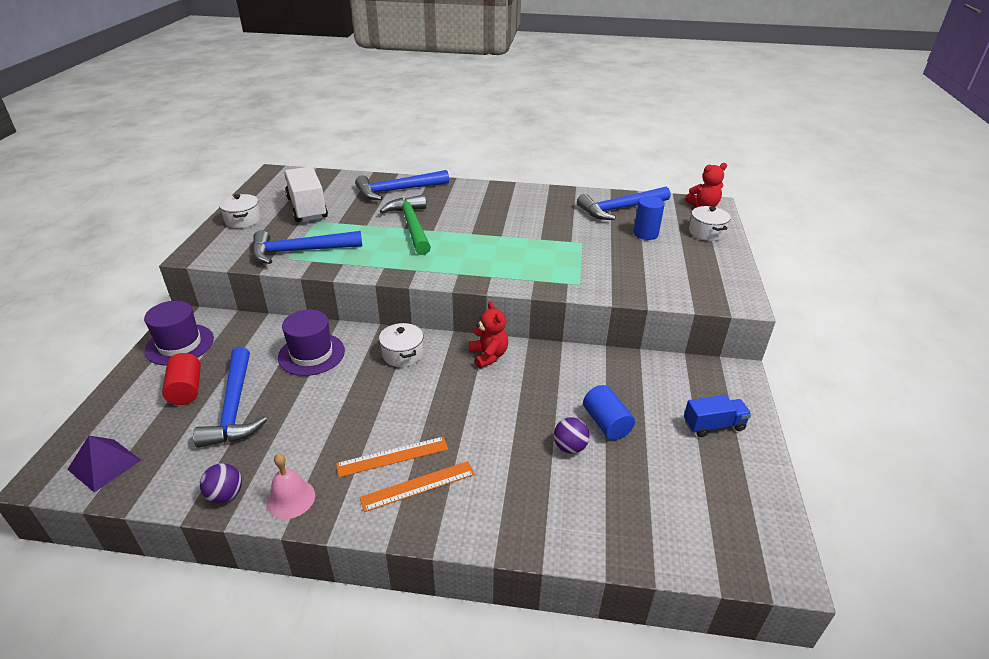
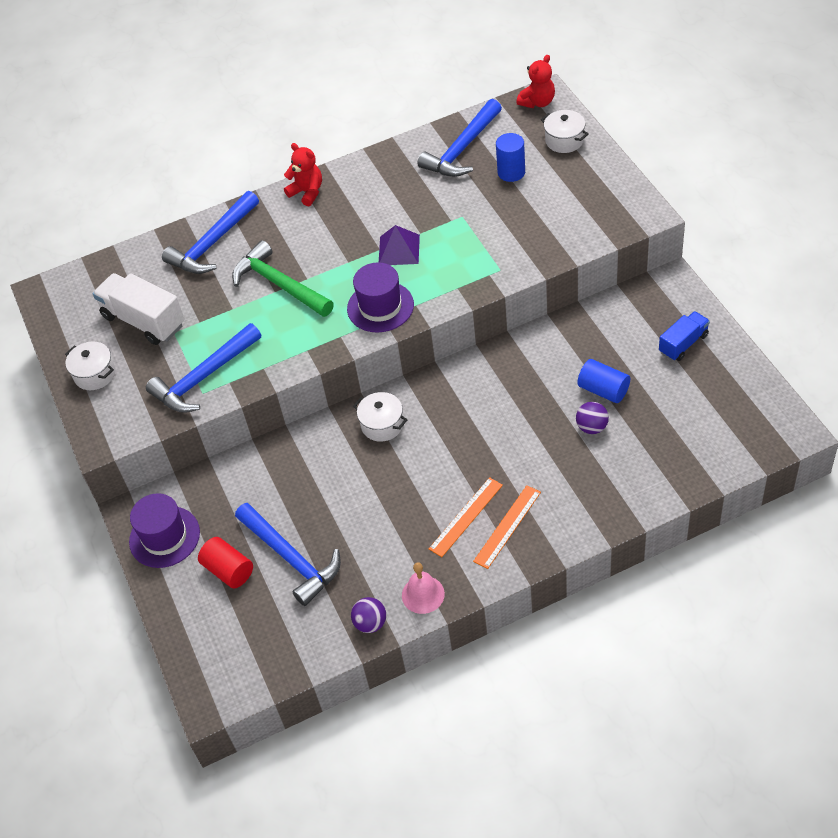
camera: 25 degrees left, 15 degrees up
purple pyramid [67,436,141,492] -> purple pyramid moved to [379,225,420,265]
purple hat [278,310,345,376] -> purple hat moved to [347,262,414,332]
red teddy bear [469,301,508,368] -> red teddy bear moved to [284,143,322,206]

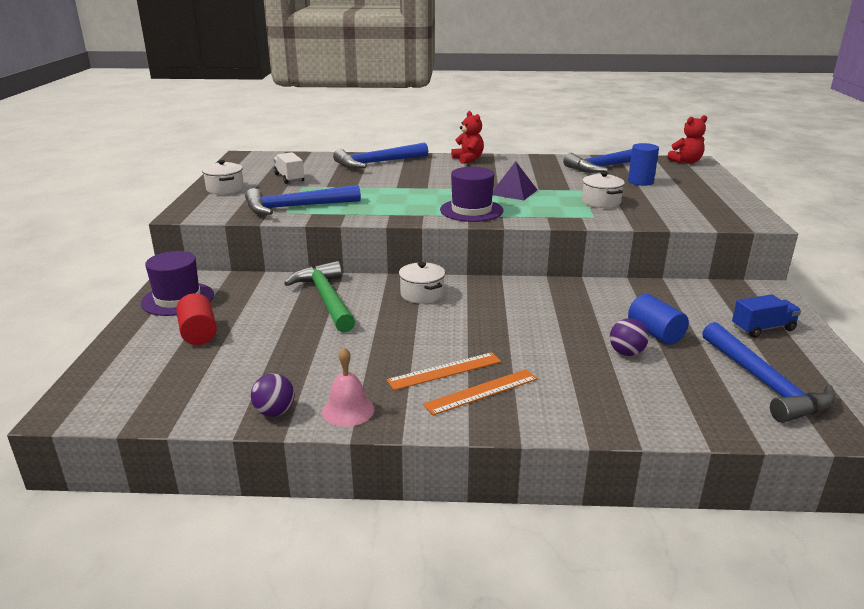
camera: 20 degrees right, 25 degrees down
white truck [93,273,185,345] -> white truck [273,152,304,184], size x0.60
green hammer [232,240,334,317] -> green hammer moved to [284,261,355,333]
blue hammer [235,503,341,606] -> blue hammer moved to [702,322,836,423]
white pot [541,110,589,153] -> white pot moved to [582,172,625,208]

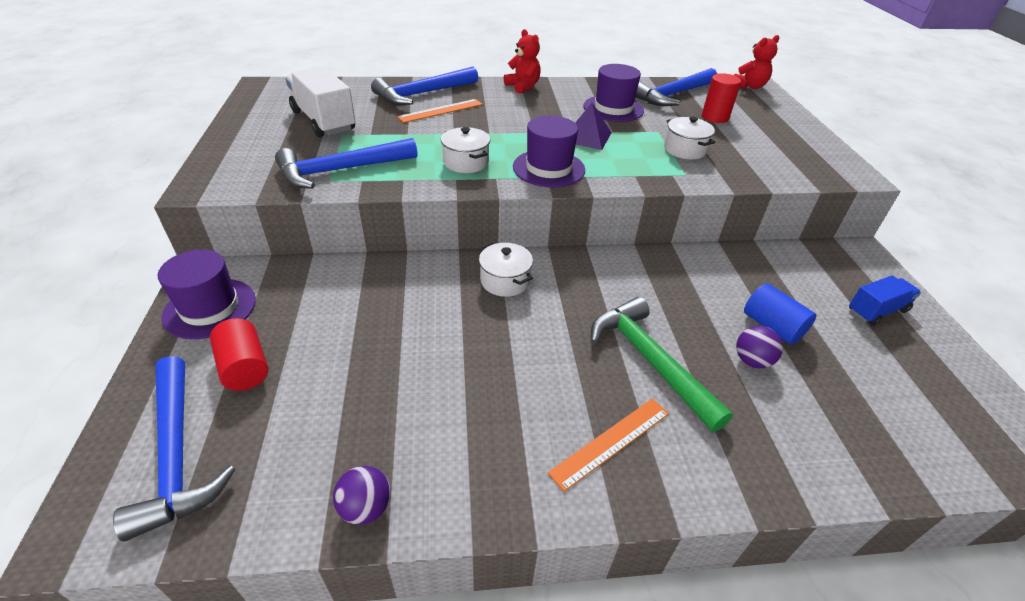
camera: 10 degrees left, 15 degrees up
white pot [202,160,244,194] -> white pot moved to [441,127,491,173]
white truck [273,152,304,184] -> white truck [286,67,356,137], size x1.66
green hammer [284,261,355,333] -> green hammer moved to [591,297,733,432]
pink bell [322,347,374,427] -> none
orange ruler [386,352,501,390] -> orange ruler moved to [397,99,483,123]
blue cylinder [628,143,659,186] -> red cylinder [702,73,741,123]
blue hammer [702,322,836,423] -> blue hammer moved to [113,356,235,541]
none -> purple hat [583,64,644,122]

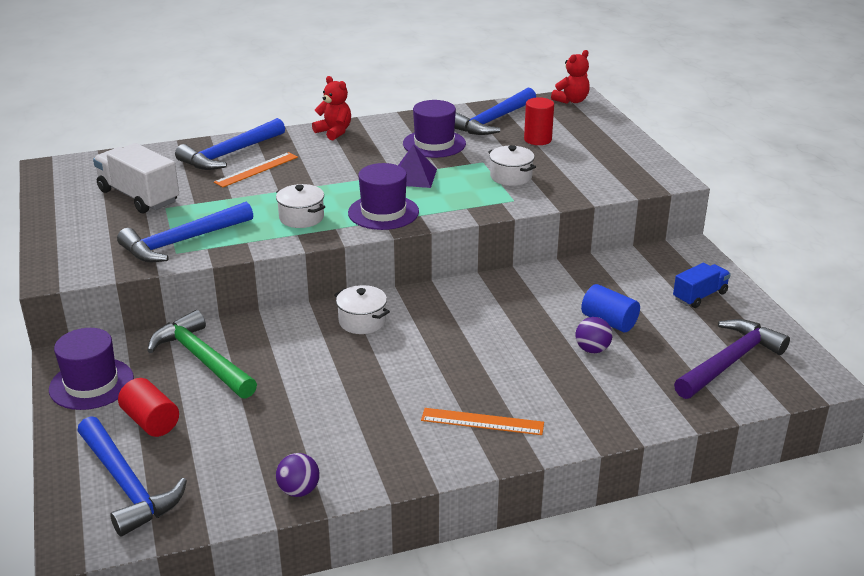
camera: 10 degrees left, 10 degrees down
orange ruler [548,399,669,492] -> orange ruler turned 60 degrees clockwise [421,408,544,435]
green hammer [591,297,733,432] -> green hammer moved to [147,310,257,399]
none -> purple hammer [674,319,790,399]

